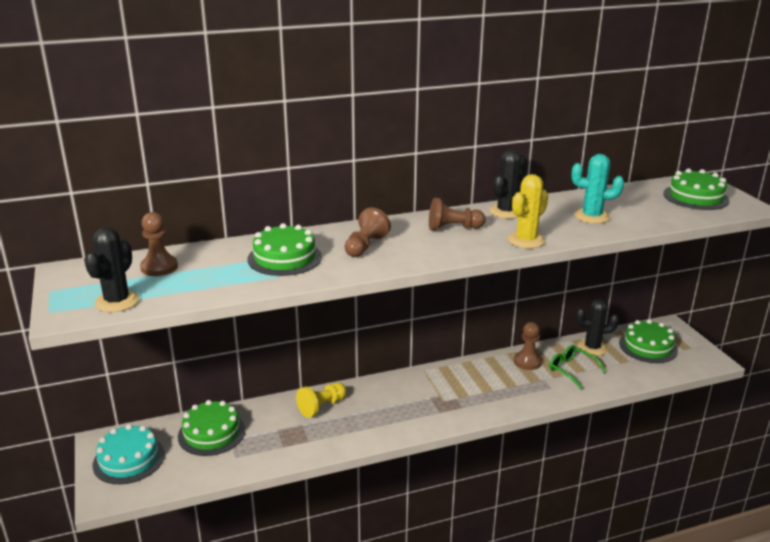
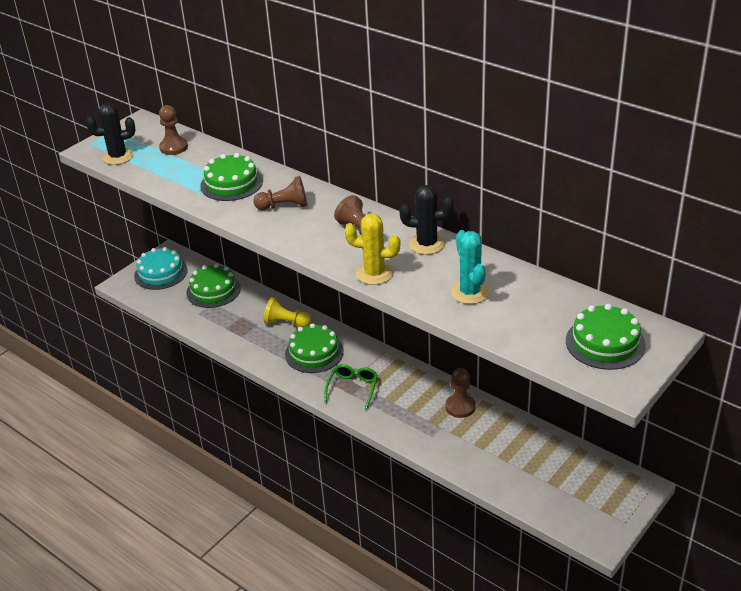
camera: 60 degrees right, 10 degrees up
green glasses [549,345,606,390] -> green glasses moved to [324,364,378,409]
black cactus [575,298,619,356] -> none
green cake [619,319,678,363] -> green cake moved to [285,323,344,373]

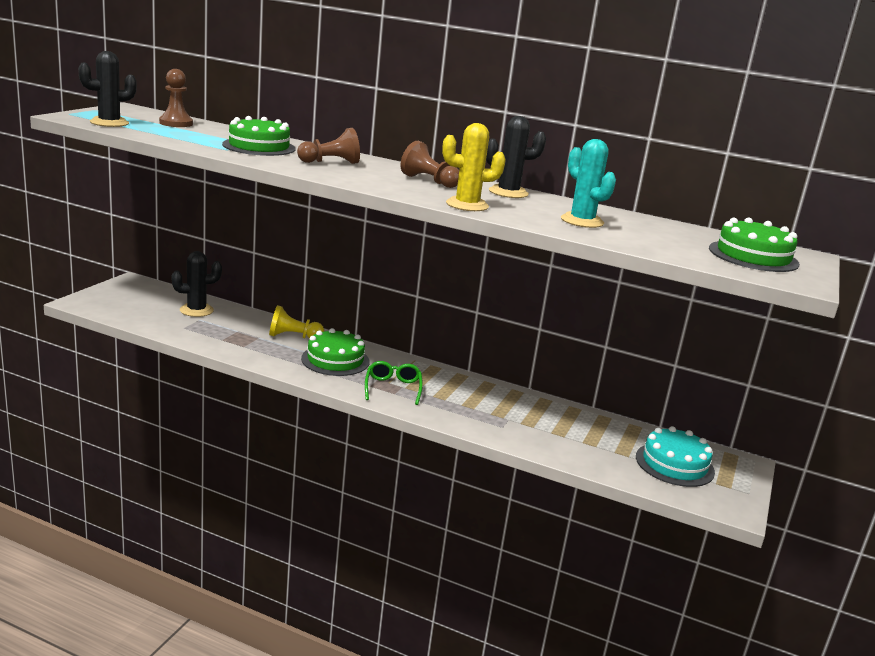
camera: 20 degrees left, 15 degrees down
turquoise cake [134,247,188,290] -> turquoise cake moved to [636,426,715,487]
green cake [186,264,241,308] -> black cactus [172,251,222,317]
brown pawn [445,368,476,418] -> none

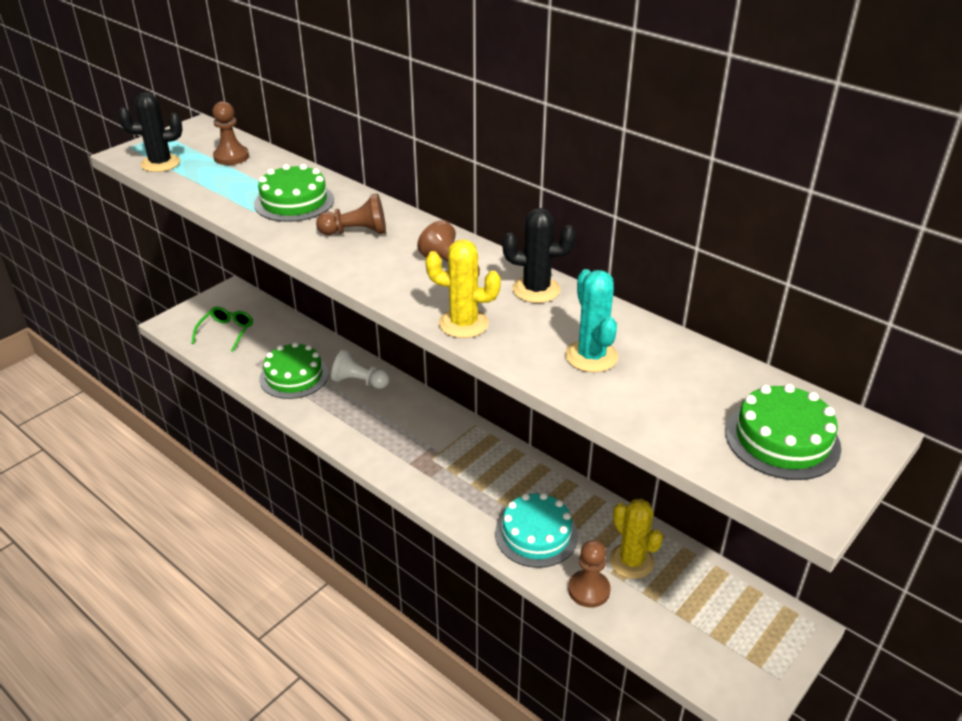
camera: 20 degrees right, 15 degrees up
black cactus [172,251,222,317] -> none
yellow pawn [269,305,324,338] -> white pawn [331,349,390,389]
green cake [301,328,370,376] -> green cake moved to [259,342,329,399]
green glasses [365,361,423,405] -> green glasses moved to [191,307,253,352]
turquoise cake [636,426,715,487] -> turquoise cake moved to [495,493,578,568]
none -> brown pawn [568,540,611,608]
none -> yellow cactus [610,499,663,579]

